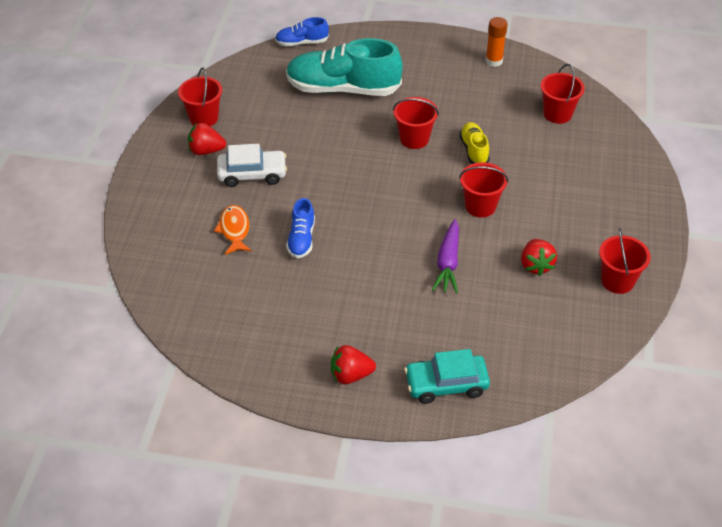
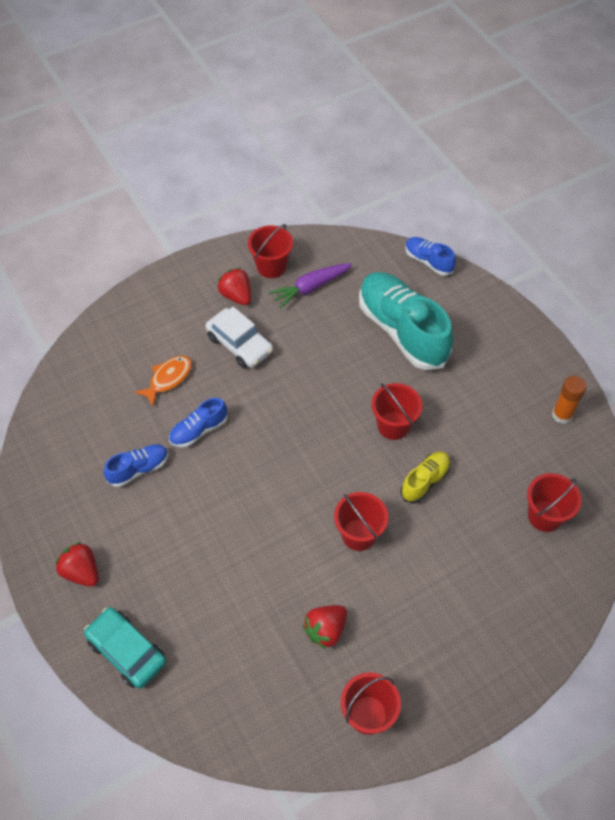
camera: 50 degrees right, 10 degrees up
purple carrot [432,219,459,294] -> purple carrot moved to [269,263,352,309]
none -> blue shoe [104,444,168,487]

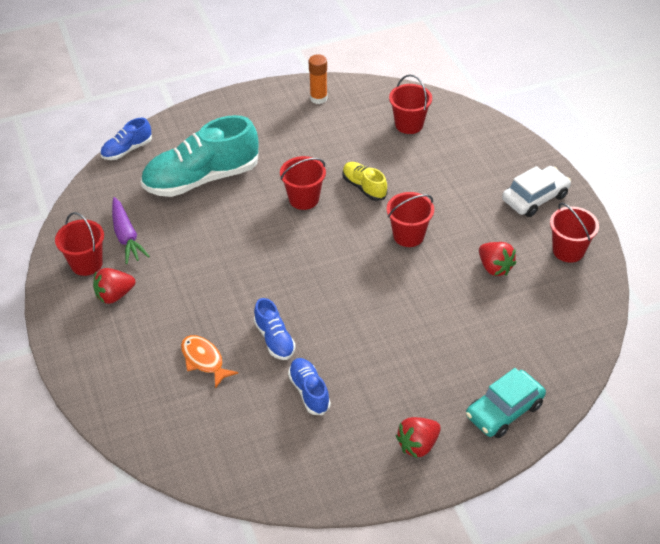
camera: 80 degrees left, 10 degrees down
white car [205,307,273,368] -> white car moved to [502,166,571,217]

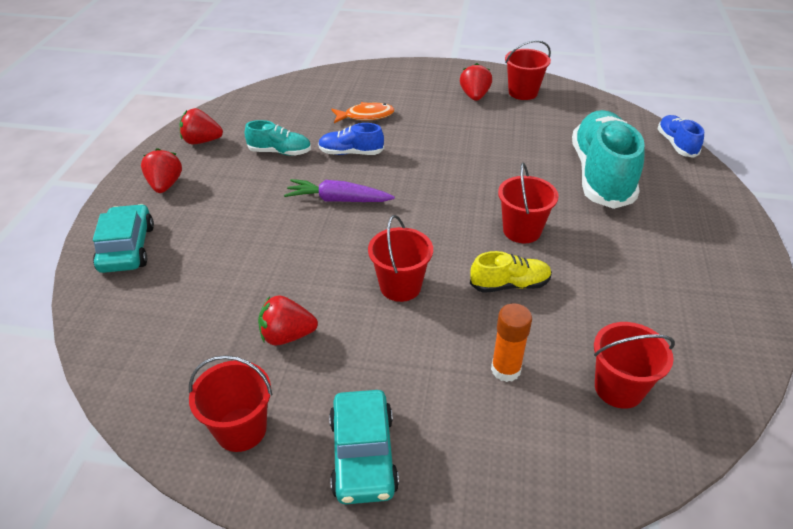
camera: 120 degrees right, 5 degrees down
purple carrot [112,197,150,264] -> purple carrot moved to [284,179,395,202]
blue shoe [288,358,331,415] -> turquoise shoe [245,120,311,156]
orange glue stick [309,54,328,104] -> orange glue stick moved to [491,303,532,382]
white car [502,166,571,217] -> turquoise car [329,390,399,504]
none -> red strawberry [180,108,223,144]

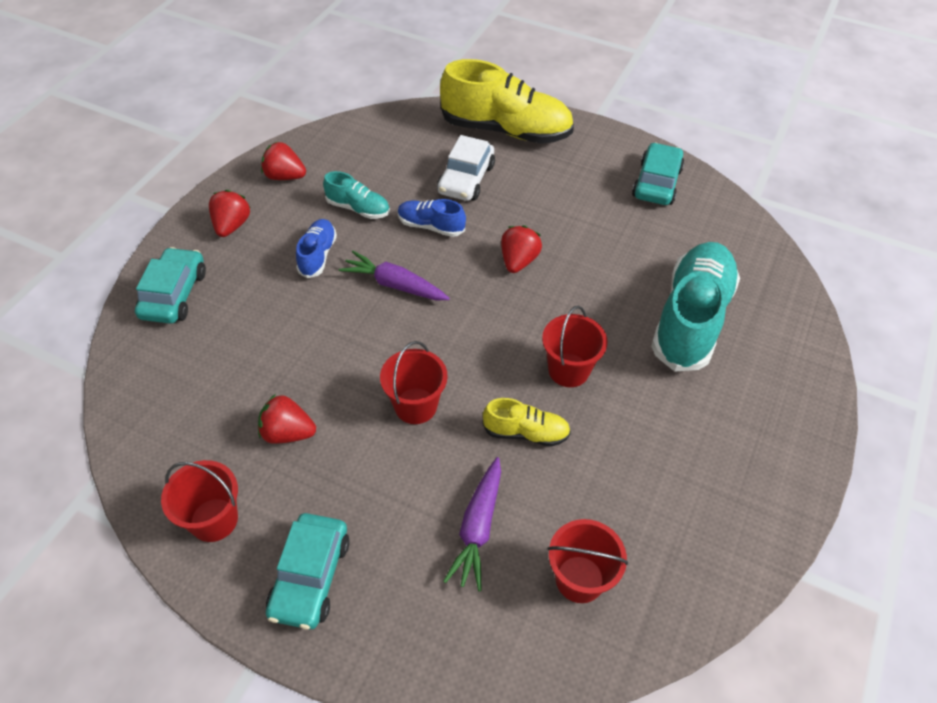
camera: 15 degrees right, 10 degrees up
orange fish [331,102,395,123] -> white car [437,135,495,201]
red strawberry [460,63,492,101] -> red strawberry moved to [501,225,542,273]
orange glue stick [491,303,532,382] -> purple carrot [443,457,501,591]
red bucket [505,40,551,100] -> turquoise car [632,142,684,205]
blue shoe [657,115,704,158] -> blue shoe moved to [296,219,337,278]
none -> yellow shoe [440,59,574,144]

